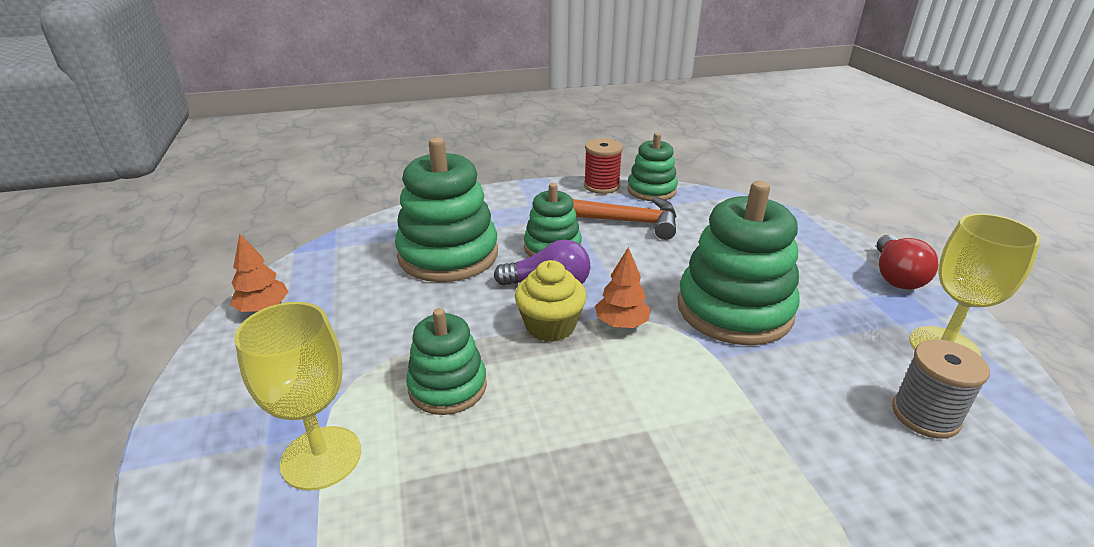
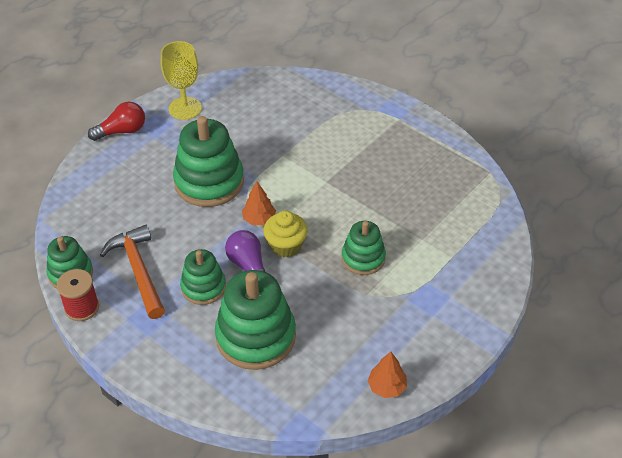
camera: 125 degrees left, 15 degrees up
yellow goblet [234,302,361,491] -> none
grey spool [892,339,990,439] -> none

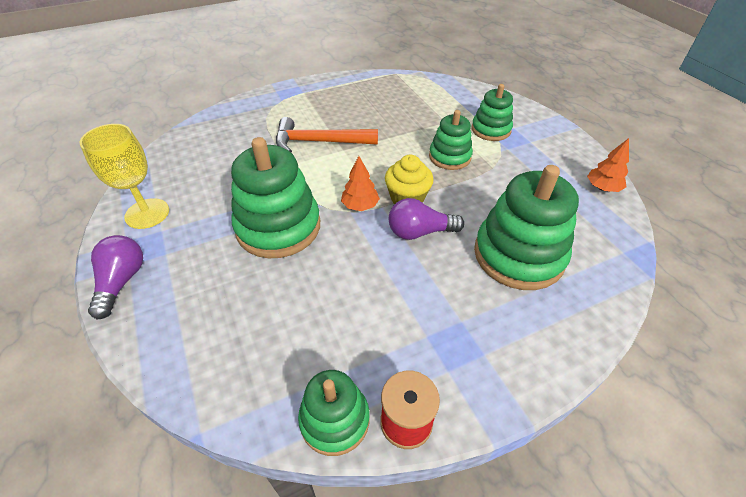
camera: 65 degrees left, 0 degrees up
red light bulb [88,102,145,141] -> purple light bulb [88,235,143,319]
orange hammer [100,225,165,319] -> orange hammer moved to [276,117,378,153]
green stacking toy [180,249,226,305] -> green stacking toy moved to [471,84,513,141]

